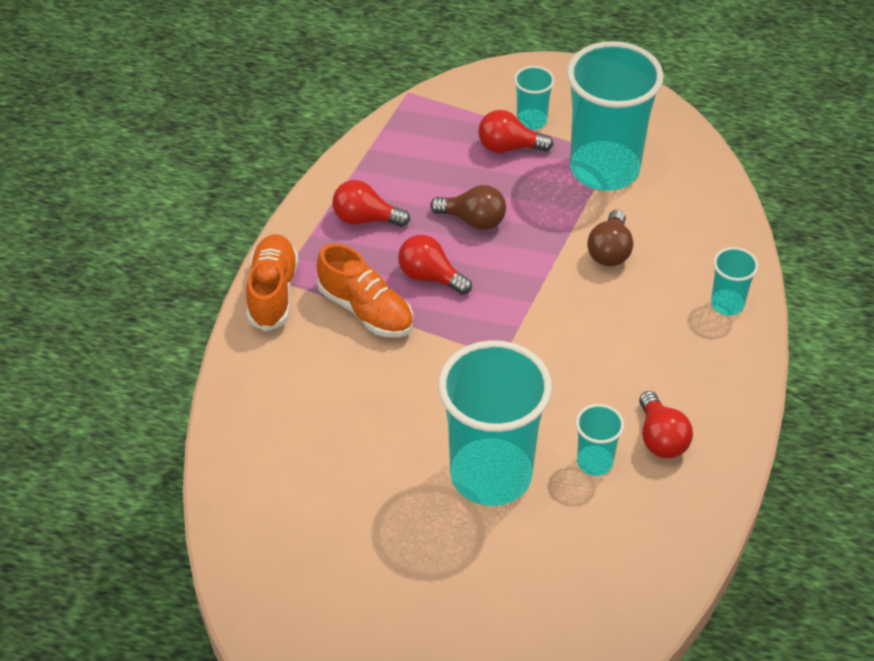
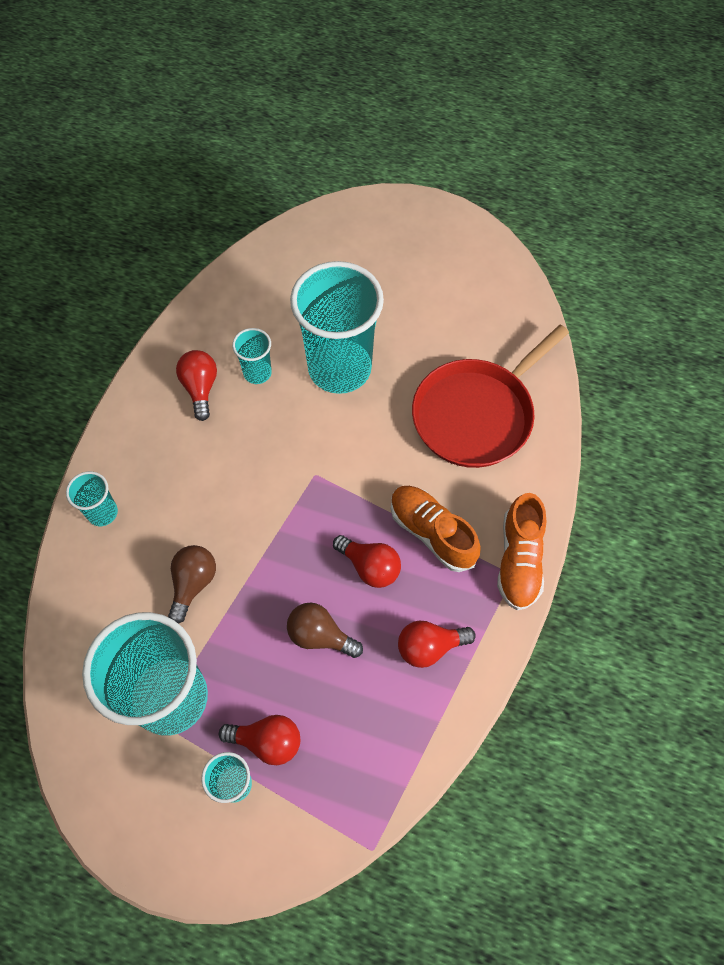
camera: 175 degrees left, 15 degrees up
red light bulb [332,180,410,227] -> red light bulb turned 150 degrees clockwise [398,621,476,668]
none -> red pan [412,325,569,468]

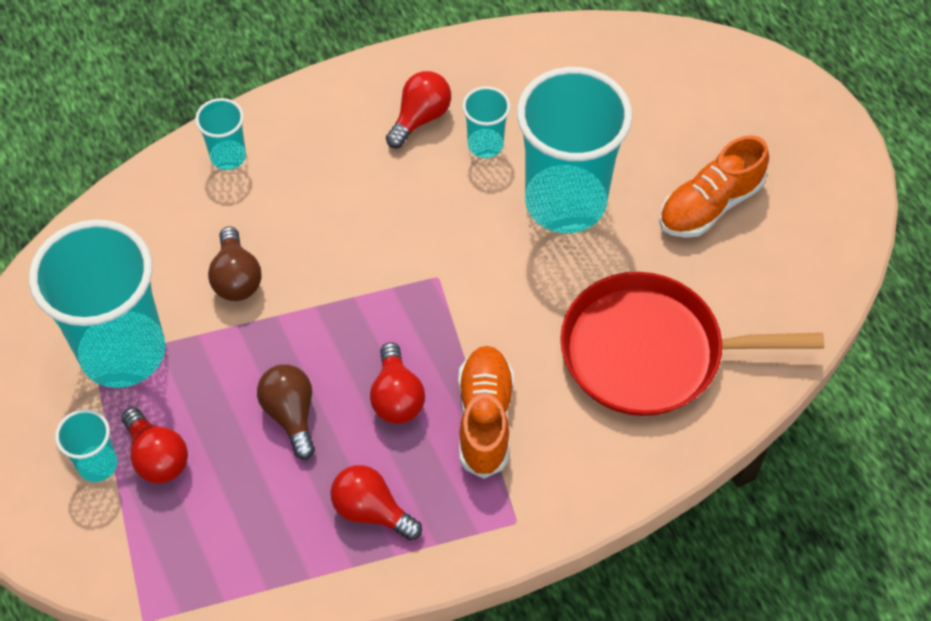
camera: 45 degrees right, 5 degrees down
brown light bulb [168,545,216,624] -> brown light bulb turned 105 degrees clockwise [208,227,262,301]
orange shoe [497,493,546,610] -> orange shoe moved to [659,135,769,238]

